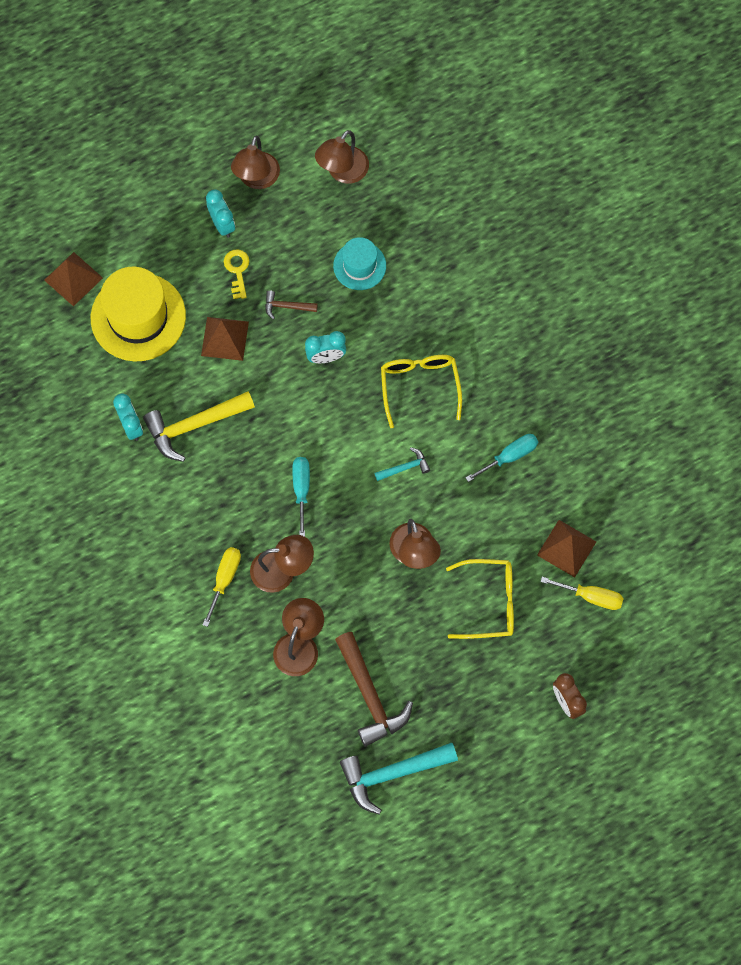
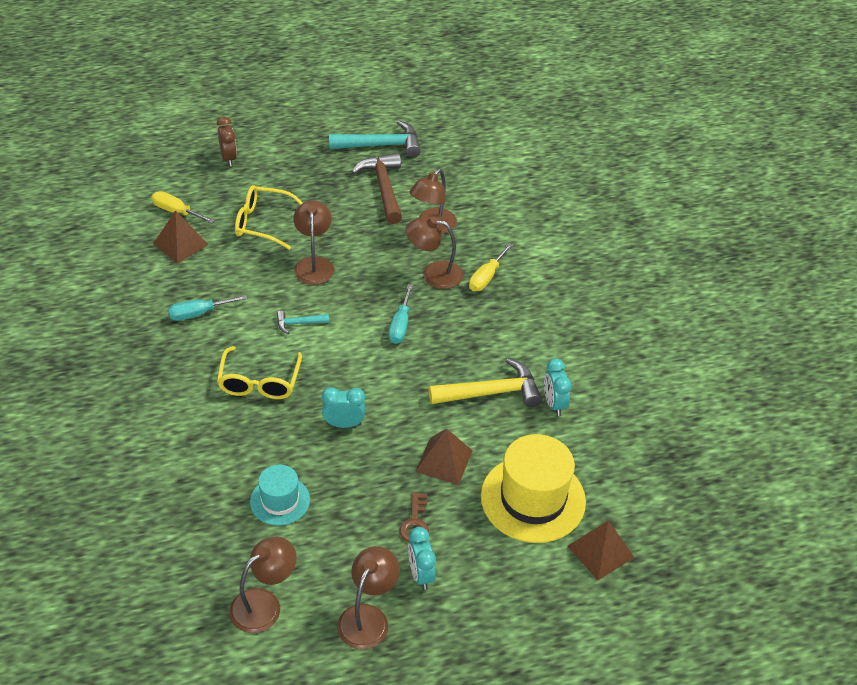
camera: 170 degrees left, 25 degrees down
yellow key [224,250,249,299] -> brown key [400,492,429,542]
brown hammer [265,291,318,319] -> none

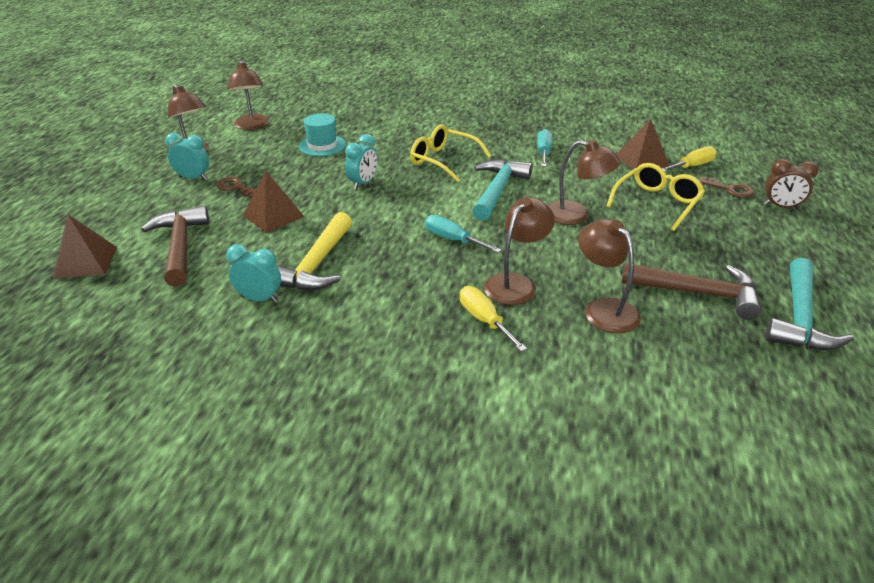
camera: 120 degrees right, 10 degrees down
turquoise hammer [277,311,329,334] -> turquoise hammer [473,159,533,221], size x2.01
yellow hat [481,434,586,543] -> brown hammer [141,206,209,287]
none -> brown key [699,176,754,198]

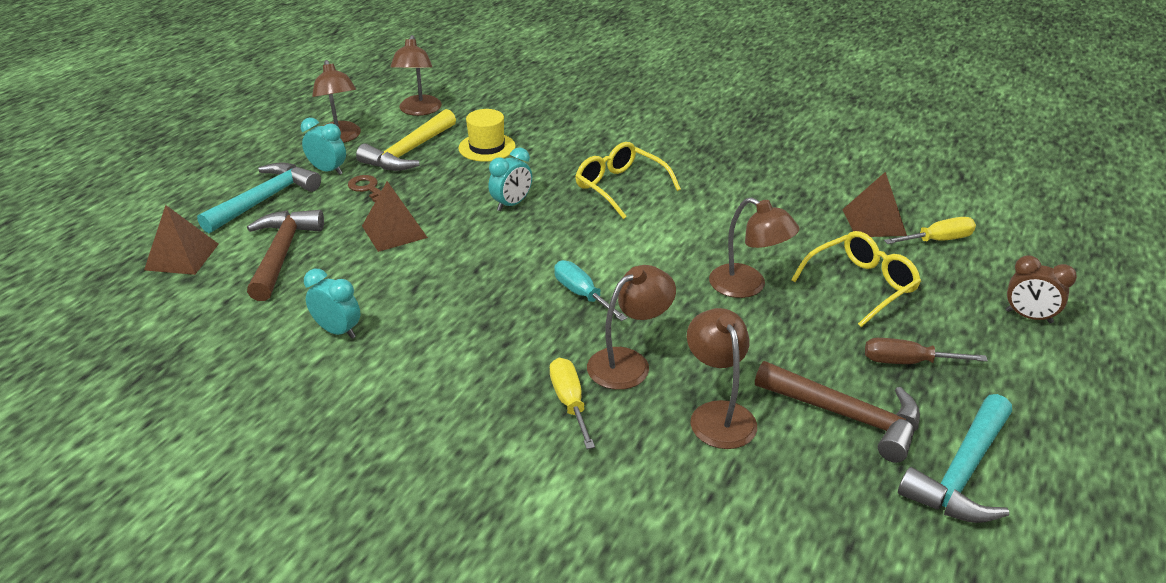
camera: 15 degrees right, 0 degrees up
yellow hammer [276,212,352,290] -> yellow hammer moved to [356,109,456,171]
turquoise hat [299,113,346,156] -> yellow hat [458,109,516,162]
turquoise hammer [473,159,533,221] -> turquoise hammer moved to [197,162,321,233]
turquoise screwdriver [537,129,552,167] -> none
brown key [699,176,754,198] -> none
none -> brown screwdriver [865,338,988,364]

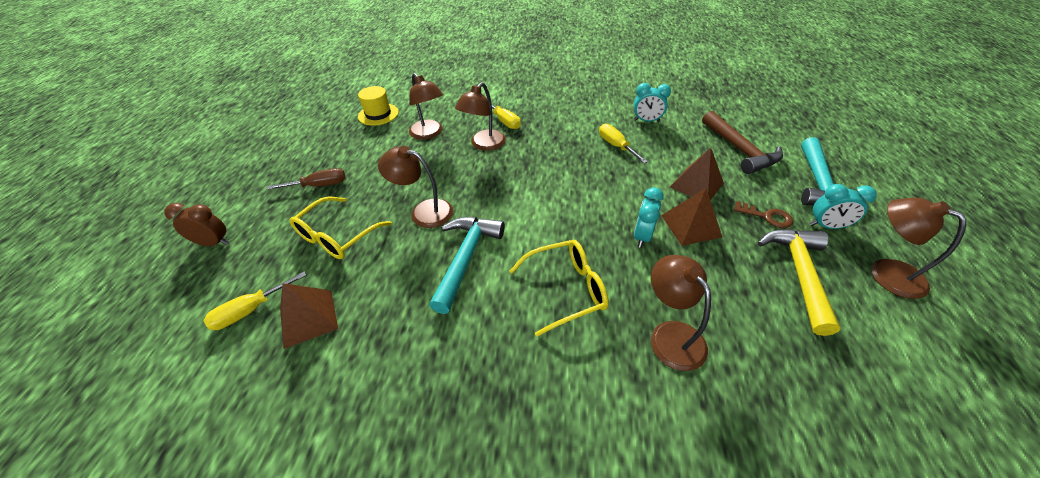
camera: 160 degrees right, 10 degrees up
brown pyramid [144,205,219,275] -> brown pyramid moved to [661,188,722,246]
brown lamp [390,35,442,116] -> brown lamp moved to [651,255,711,371]
yellow hat [458,109,516,162] -> yellow hat moved to [358,86,399,126]
turquoise screwdriver [554,260,627,321] -> none
yellow glasses [576,142,681,219] -> yellow glasses turned 45 degrees counterclockwise [509,240,608,336]
brown hammer [755,361,920,463] -> none
turquoise hammer [898,394,1012,523] -> turquoise hammer moved to [429,217,505,314]
none -> yellow screwdriver [599,124,648,163]

